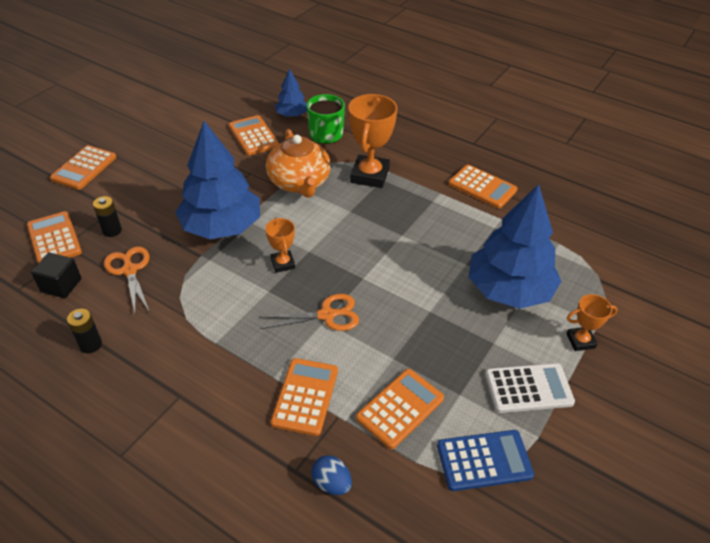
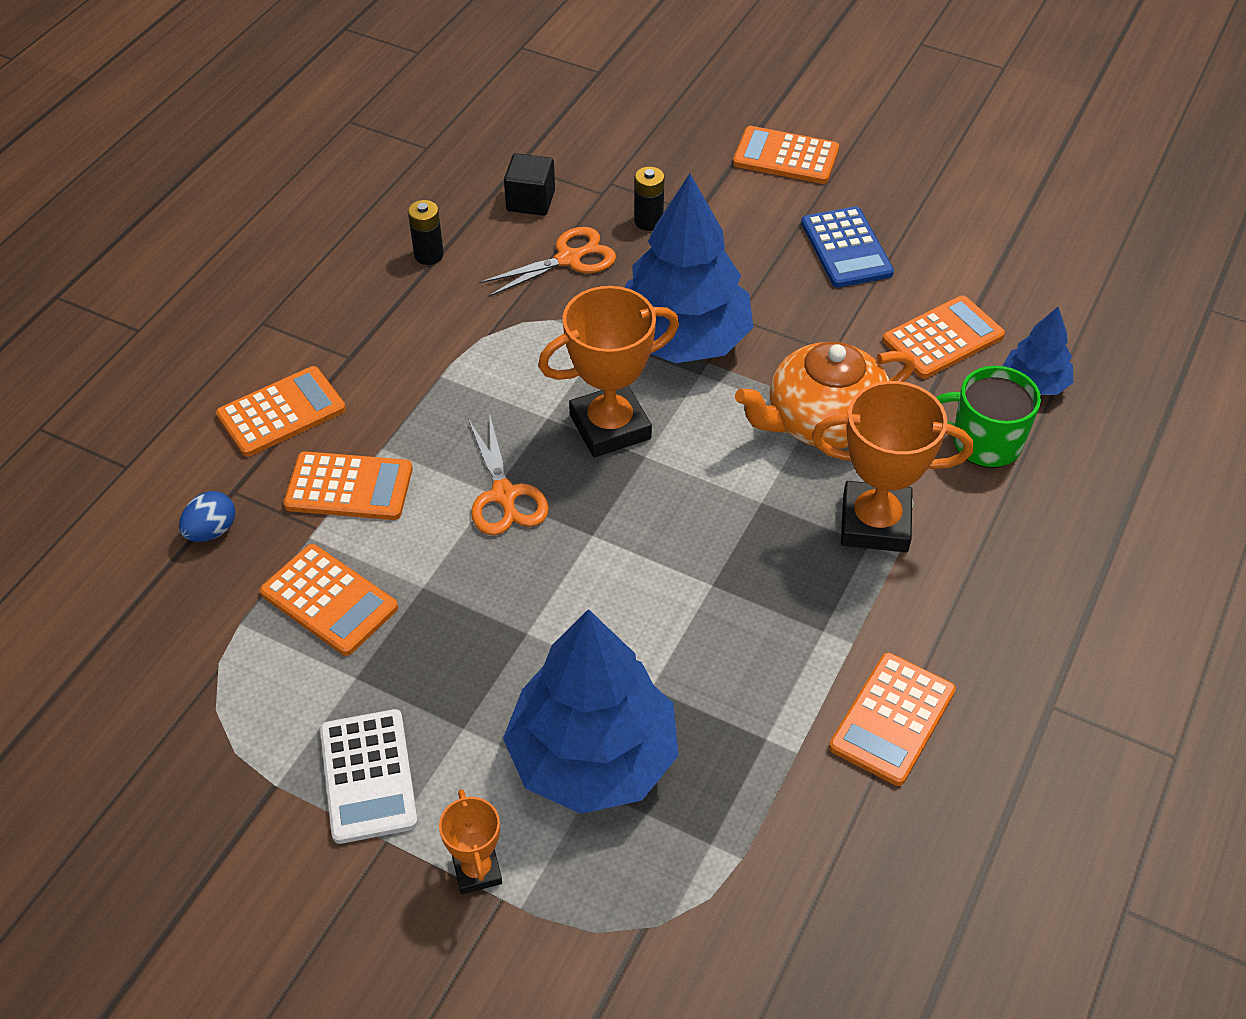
camera: 85 degrees right, 5 degrees up
orange calculator [27,211,82,263] -> orange calculator moved to [216,366,346,457]
orange trophy [265,218,295,273] -> orange trophy [538,286,679,458], size x1.86
blue calculator [437,430,534,491] -> blue calculator moved to [801,206,894,288]

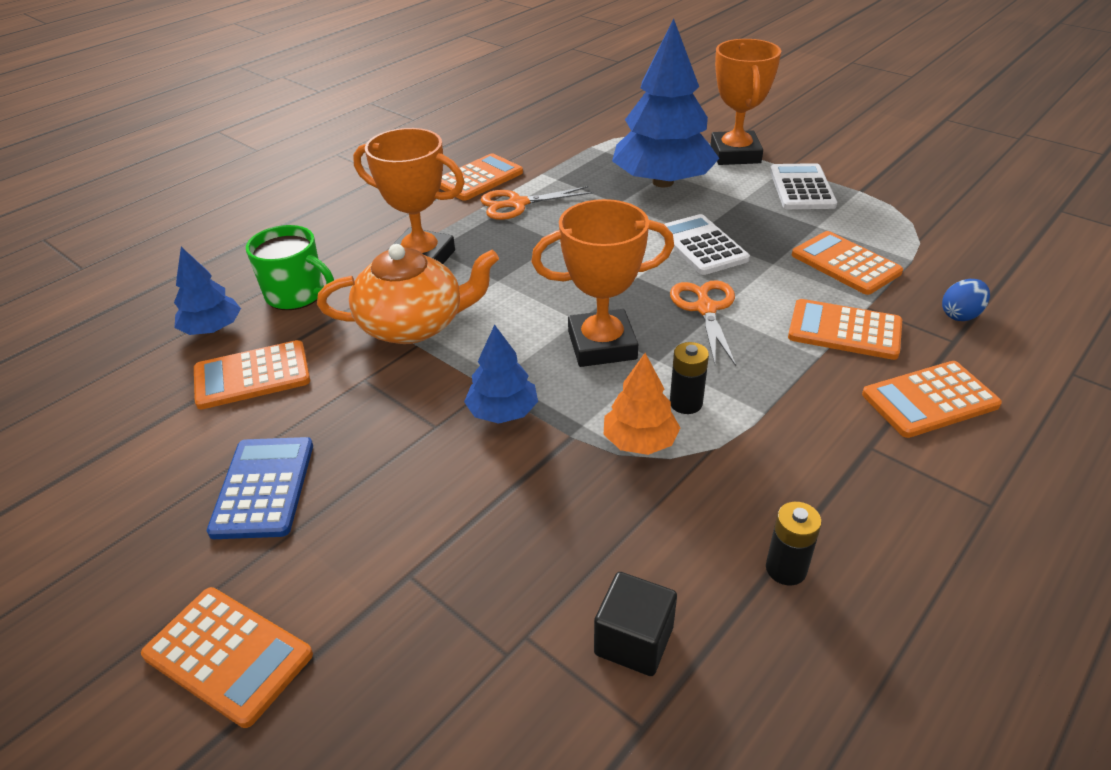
camera: 165 degrees left, 10 degrees down
orange trophy [439,789,502,894] -> orange trophy [711,39,781,165], size x1.86
orange scissors [479,227,616,297] -> orange scissors moved to [480,186,593,220]
blue tree [624,174,754,363] -> blue tree [464,325,538,424], size x0.49
black battery [634,167,664,231] -> black battery moved to [670,342,709,414]
none -> orange tree [604,353,680,455]
none -> white calculator [657,214,750,275]

